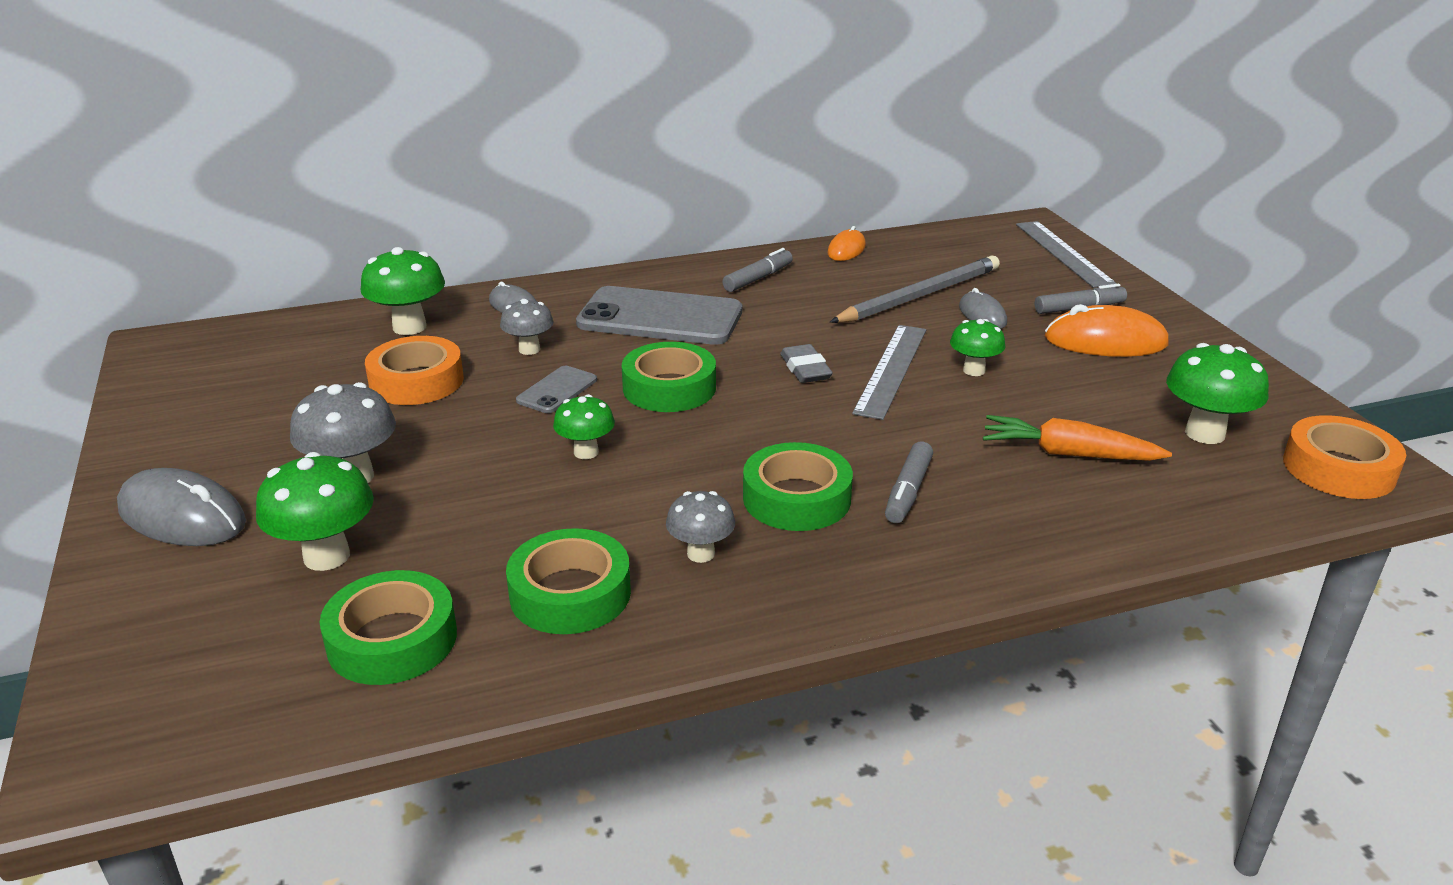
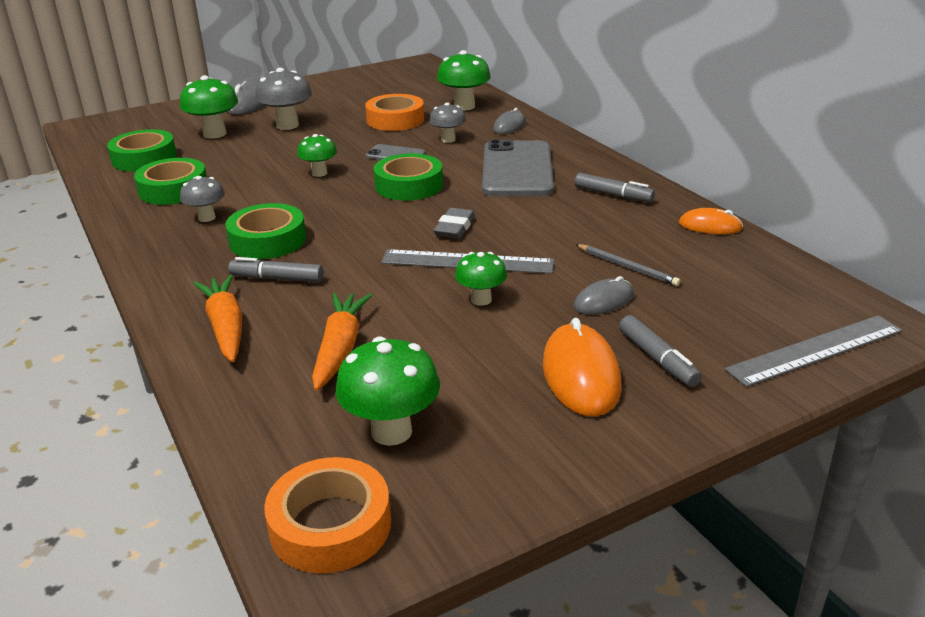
camera: 80 degrees right, 0 degrees up
grey eraser [780,344,833,383] -> grey eraser turned 45 degrees counterclockwise [434,208,475,239]
grey pencil [830,256,1000,323] -> grey pencil [575,244,680,286], size x0.52
none -> orange carrot [193,275,242,362]

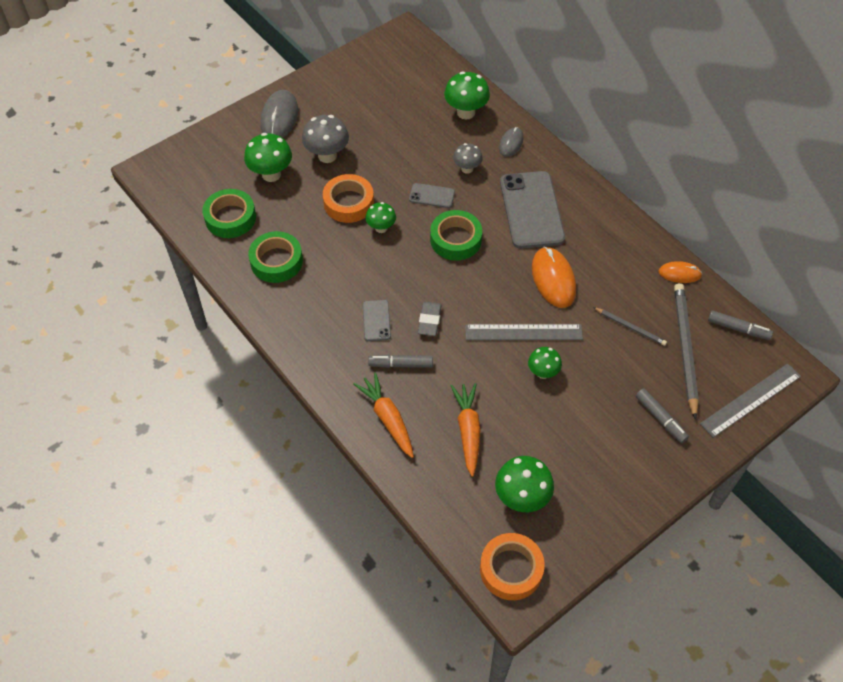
camera: 10 degrees left, 25 degrees up
grey mushroom [180,176,225,222] -> none
green tape [225,203,306,259] -> grey phone [362,300,391,341]
orange tape [365,94,424,131] -> orange tape moved to [323,174,374,223]
grey eraser [434,208,475,239] -> grey eraser moved to [418,302,442,336]
orange mouse [543,318,622,417] -> orange mouse moved to [532,246,576,308]
grey mouse [574,276,634,314] -> none
grey marker [575,173,655,202] -> grey marker moved to [708,310,773,340]
none -> grey pencil [674,283,699,420]

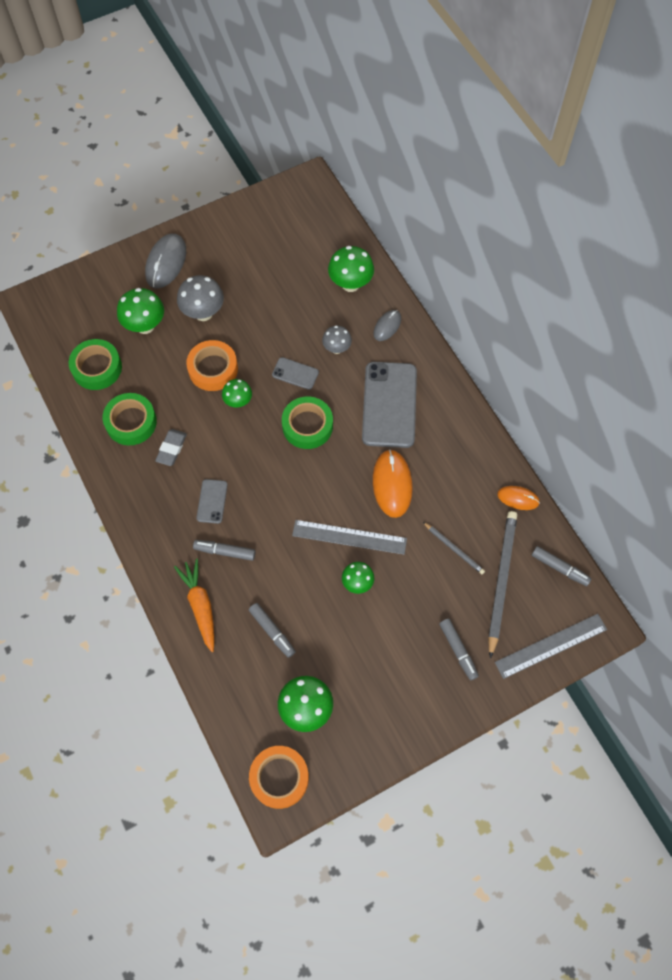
camera: 10 degrees right, 10 degrees up
grey eraser [418,302,442,336] -> grey eraser moved to [155,429,187,466]
orange carrot [451,383,481,477] -> grey marker [249,603,296,658]

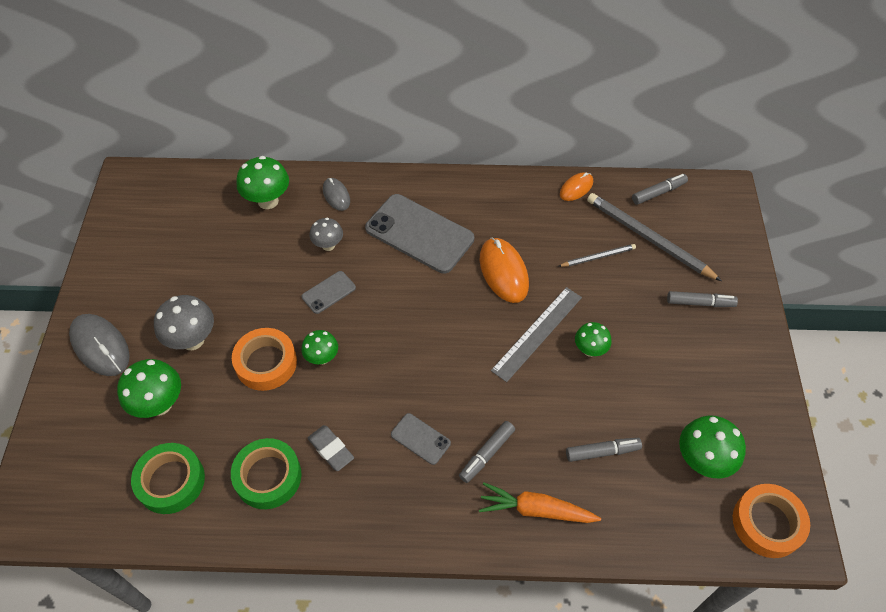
camera: 60 degrees left, 10 degrees down
green tape [282,396,333,449] -> none
orange mouse [373,449,413,518] -> orange mouse turned 45 degrees clockwise [480,237,529,303]
grey ruler [495,614,607,679] -> none

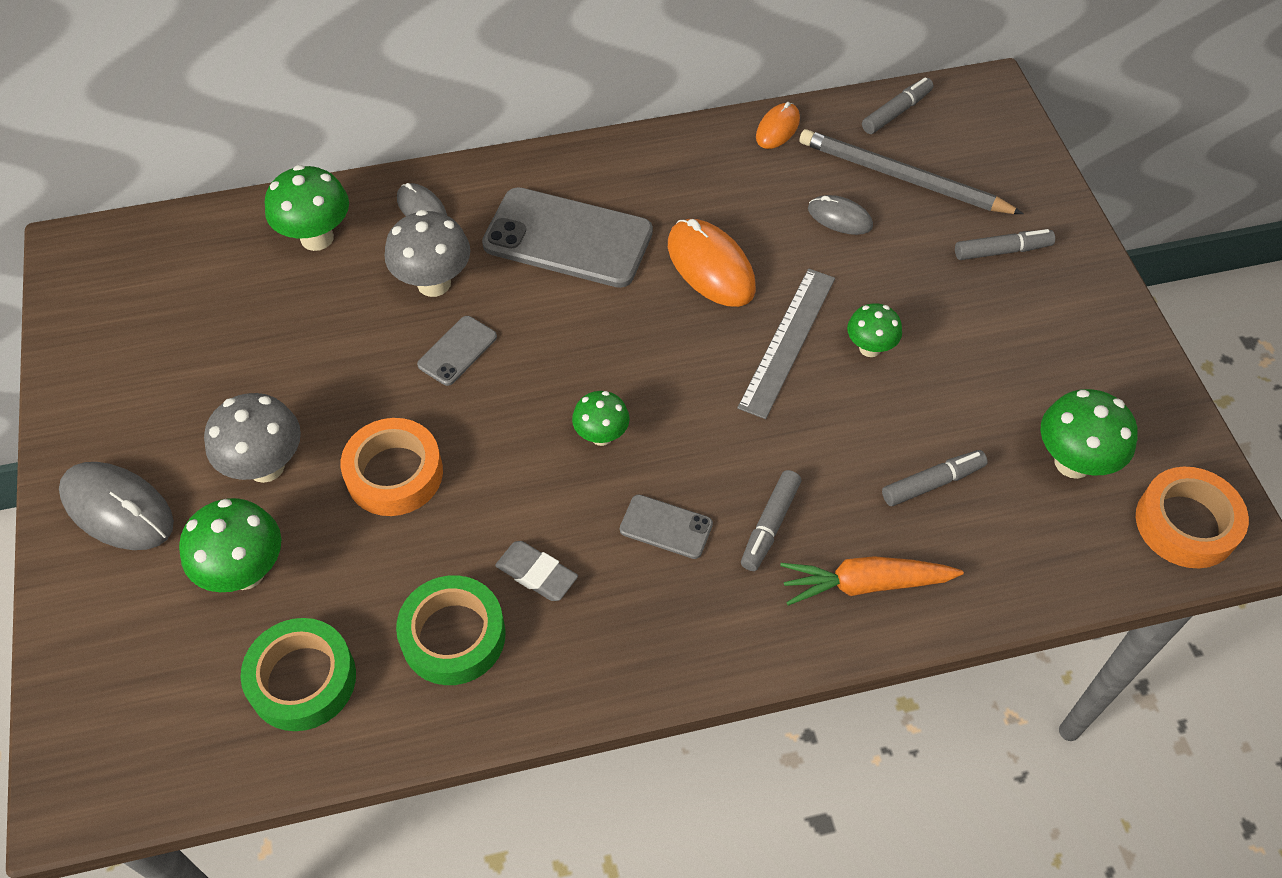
camera: 15 degrees left, 0 degrees up
green mushroom [301,330,338,365] -> green mushroom moved to [572,391,630,446]
grey mushroom [309,218,343,251] -> grey mushroom [385,210,470,297], size x1.60
grey pencil [558,244,636,267] -> grey mouse [808,195,873,235]

